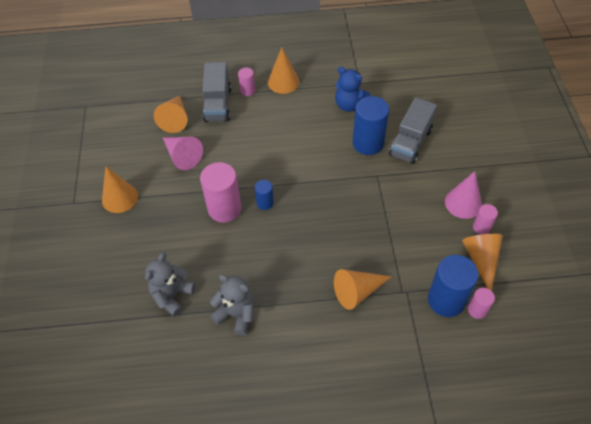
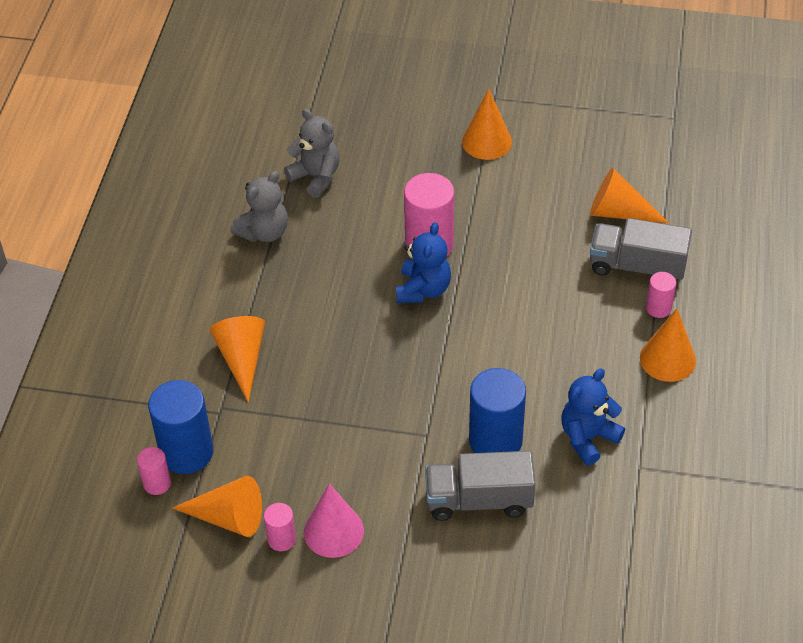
camera: 105 degrees right, 5 degrees down
pink cone [163,137,203,170] -> none
blue cylinder [255,180,274,210] -> blue teddy bear [396,222,451,303]
grey truck [389,97,437,164] -> grey truck turned 45 degrees counterclockwise [425,451,535,521]

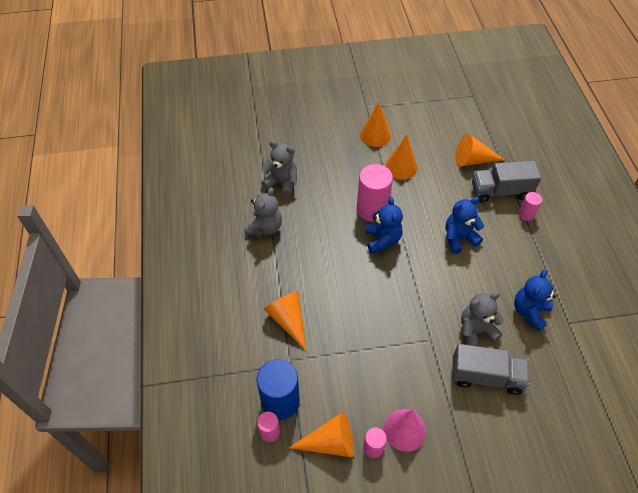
camera: 20 degrees left, 5 degrees up
grey truck [425,451,535,521] -> grey truck turned 150 degrees counterclockwise [452,344,530,395]
blue cylinder [469,368,526,453] -> grey teddy bear [461,292,504,347]
orange cone [640,309,696,382] -> orange cone moved to [385,134,418,180]
none -> blue teddy bear [446,197,484,254]

